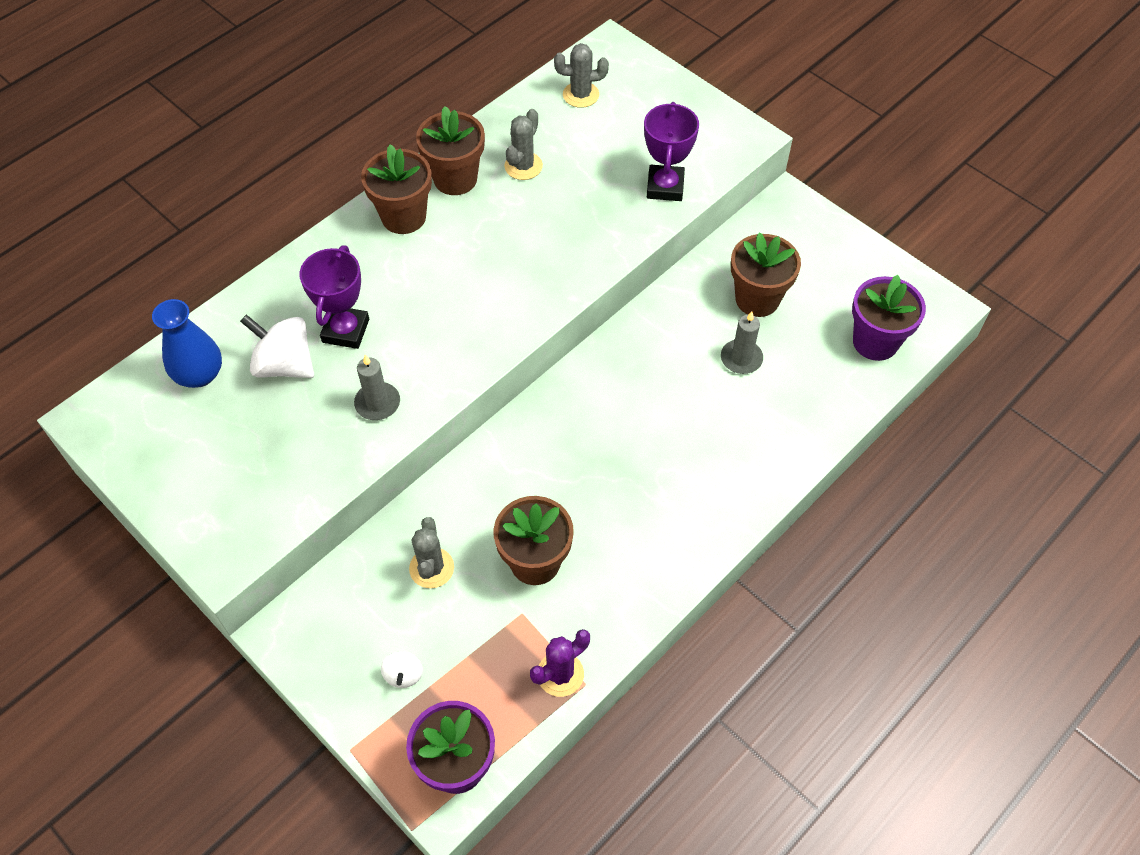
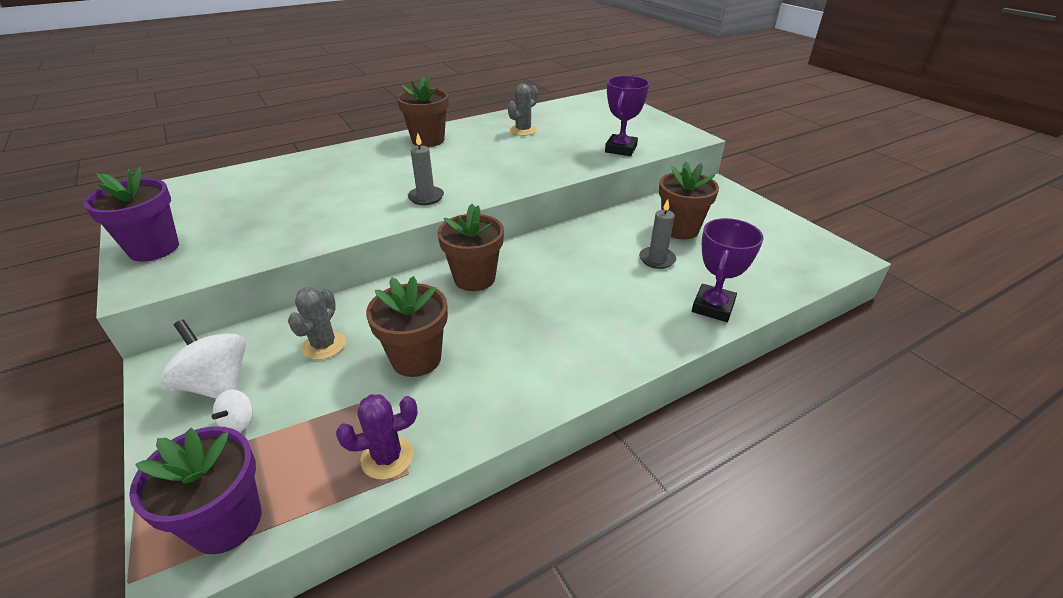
camera: 15 degrees right, 20 degrees down
blue vase [152,299,222,388] -> none
white spinning top [240,314,314,378] -> white spinning top moved to [161,320,246,399]
purple trophy [299,245,369,349] -> purple trophy moved to [692,218,763,322]
grey candle [354,355,400,420] -> grey candle moved to [408,133,444,205]
brown flower pot [416,106,485,195] -> brown flower pot moved to [438,204,504,291]
grey cactus [554,43,609,108] -> none
purple flower pot [852,275,926,361] -> purple flower pot moved to [83,167,179,262]

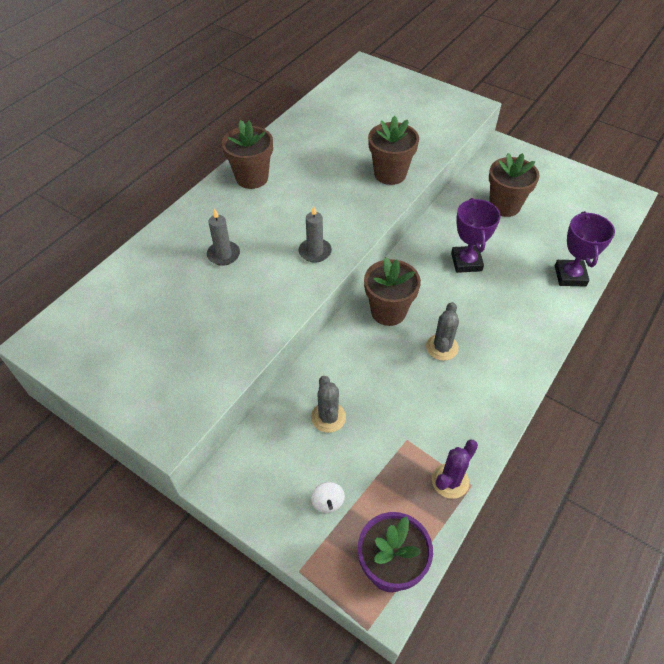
camera: 25 degrees left, 15 degrees up
purple flower pot [83,167,179,262] -> none
white spinning top [161,320,246,399] -> none
brown flower pot [366,276,448,377] -> brown flower pot moved to [368,116,419,185]
grey cactus [508,83,538,136] -> grey cactus moved to [426,302,459,361]
purple trophy [605,76,650,156] -> purple trophy moved to [451,198,501,273]
grey candle [639,199,676,269] -> grey candle moved to [207,208,240,266]

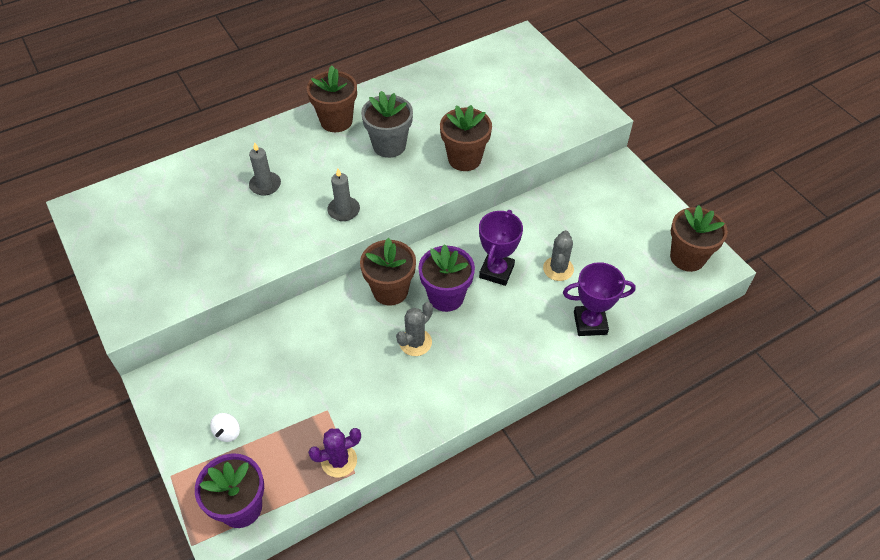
camera: 25 degrees right, 0 degrees up
grey cactus [311,376,346,433] -> grey cactus moved to [543,230,574,281]
brown flower pot [489,153,539,217] -> brown flower pot moved to [670,205,728,272]
purple trophy [555,211,615,286] -> purple trophy turned 60 degrees clockwise [563,262,636,336]
none -> grey flower pot [361,91,413,158]
none -> purple flower pot [418,244,475,312]

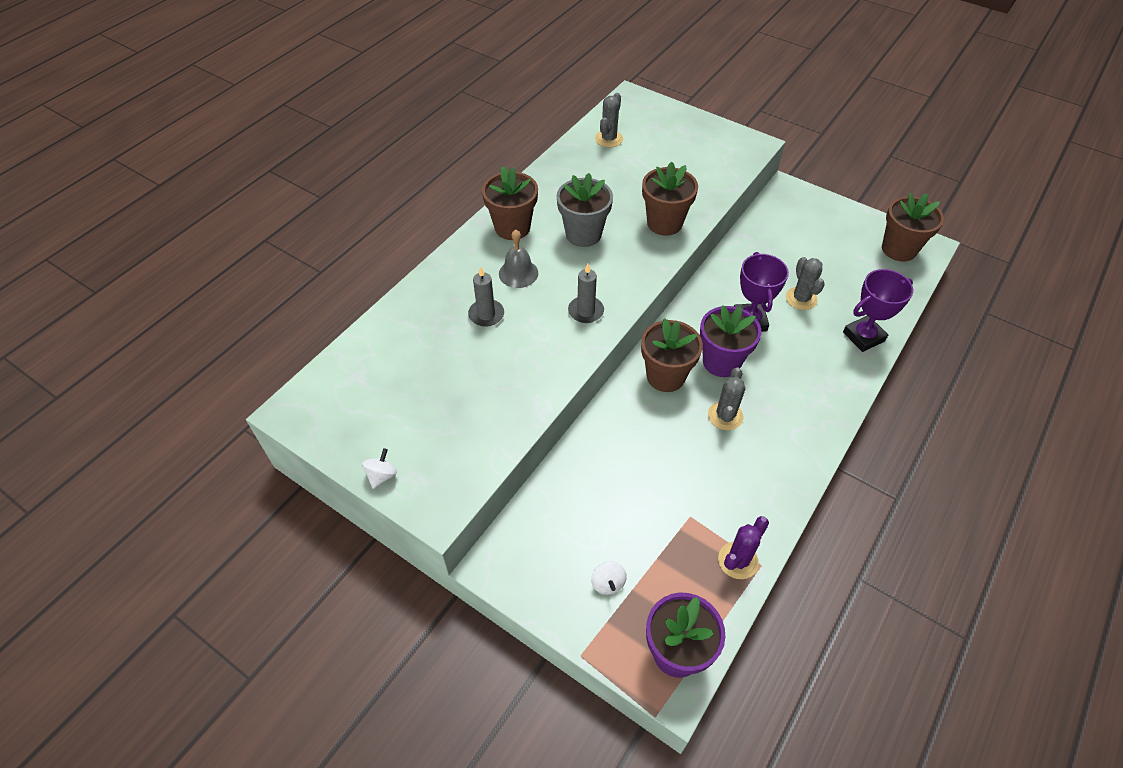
camera: 25 degrees left, 0 degrees up
none -> white spinning top [362,448,397,489]
none -> grey bell [499,230,538,288]
none -> grey cactus [595,93,623,148]

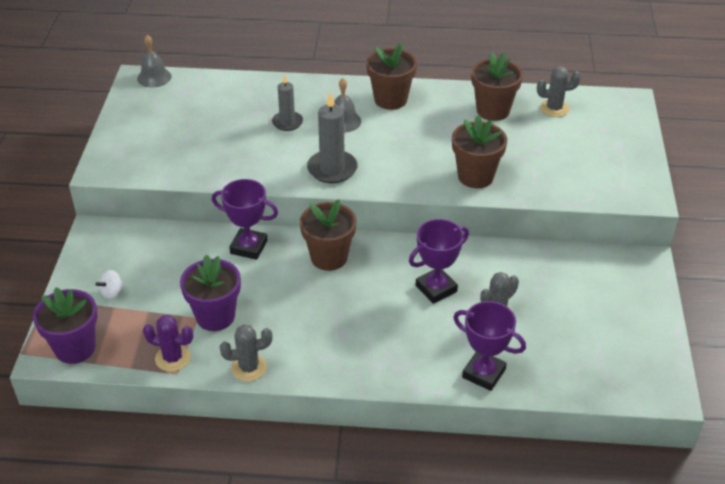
camera: 60 degrees right, 10 degrees down
white spinning top [362,448,397,489] -> none
grey flower pot [557,173,613,247] -> none
grey candle [568,264,604,323] -> grey candle [307,92,358,183], size x1.53
purple flower pot [700,305,761,377] -> purple flower pot moved to [180,255,241,331]
grey cactus [708,367,745,430] -> grey cactus moved to [219,324,272,382]
brown flower pot [882,193,944,262] -> brown flower pot moved to [471,53,523,121]
none -> grey bell [137,35,171,88]
none -> purple trophy [212,179,278,260]

